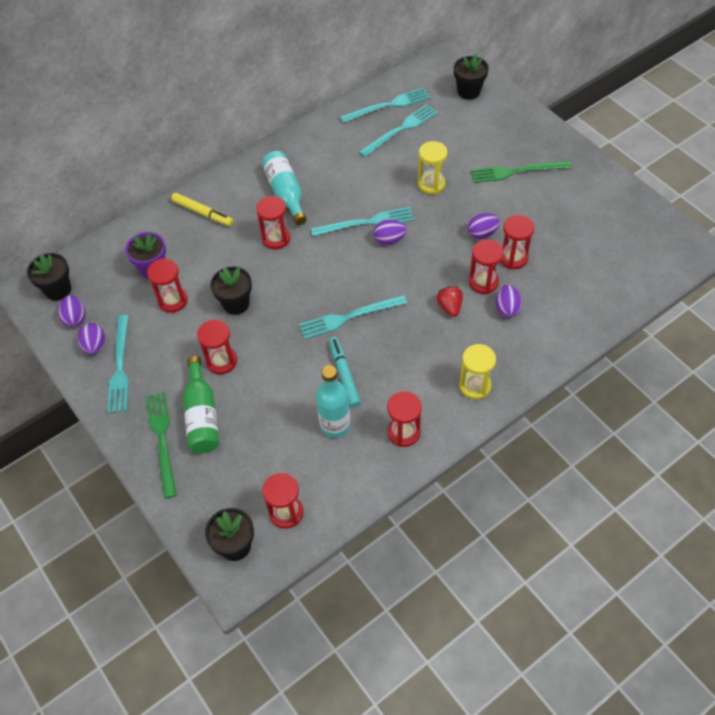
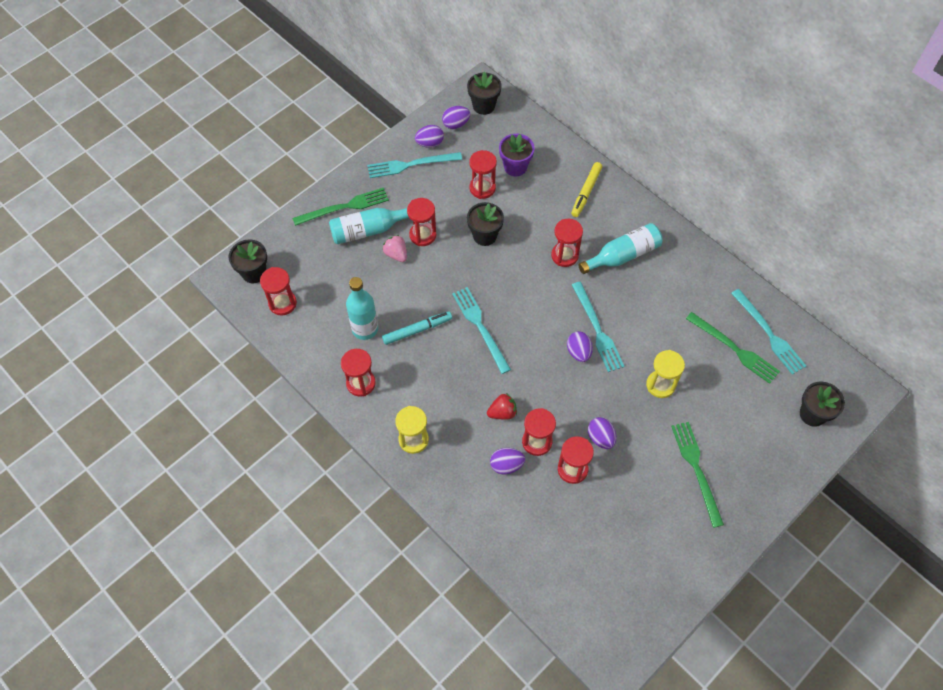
camera: 80 degrees right, 5 degrees up
green bottle [183,356,219,453] -> turquoise bottle [329,208,409,244]
turquoise fork [359,104,438,157] -> green fork [686,312,780,384]
none -> pink strawberry [382,235,407,262]

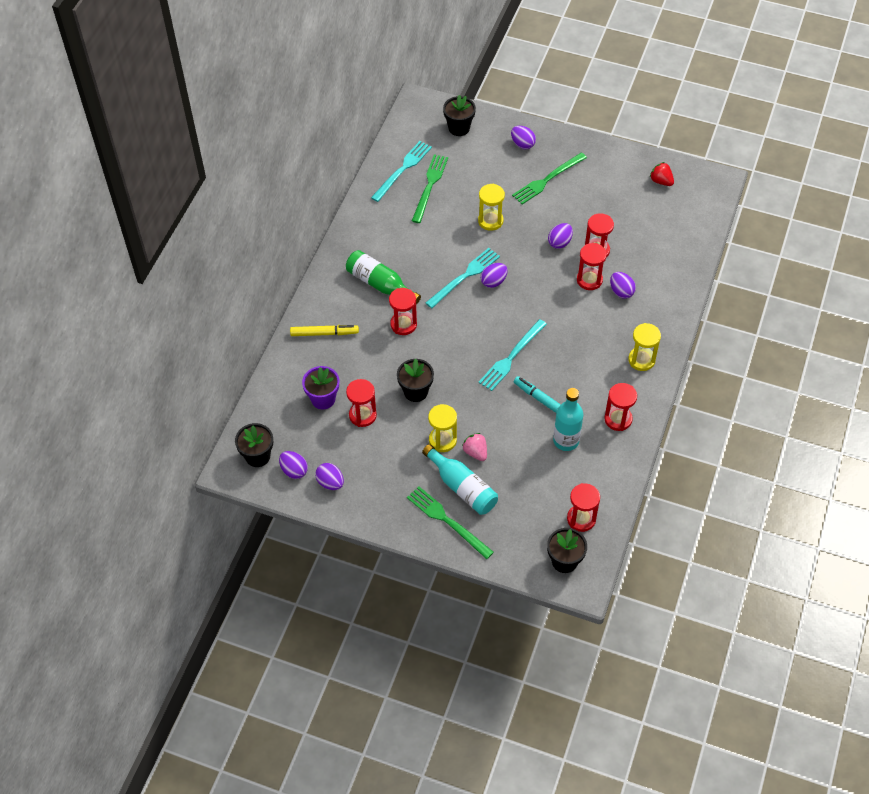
camera: 115 degrees left, 5 degrees down
turquoise fork [367,152,462,178] -> none
pink strawberry [382,235,407,262] -> pink strawberry turned 120 degrees clockwise [462,433,487,461]
red hourglass [407,198,436,246] -> yellow hourglass [428,404,457,452]
red strawberry [487,393,517,419] -> red strawberry moved to [650,162,674,186]
turquoise bottle [578,223,663,274] -> green bottle [346,250,421,304]
none -> purple egg [511,126,536,149]

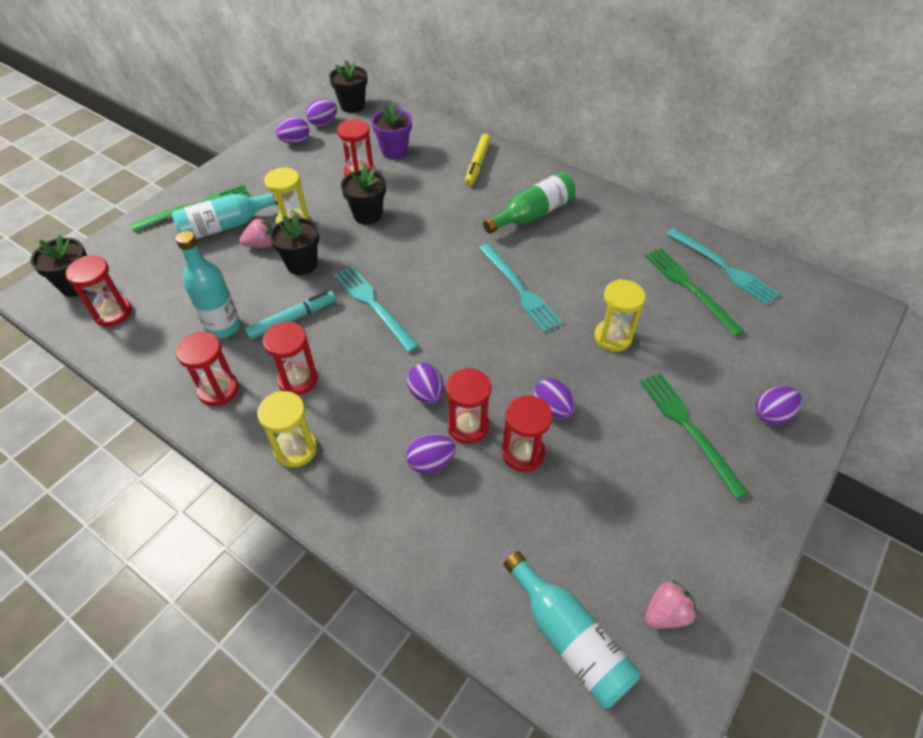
camera: 105 degrees right, 5 degrees down
red hourglass [389,288,417,335] -> red hourglass moved to [263,322,318,395]
green fork [412,154,448,223] -> green fork turned 150 degrees counterclockwise [645,248,744,337]
black flower pot [443,95,476,136] -> black flower pot moved to [270,214,319,275]
purple egg [481,263,508,288] -> purple egg moved to [407,363,444,404]
red strawberry [650,162,674,186] -> pink strawberry [645,580,697,629]
none -> turquoise bottle [504,551,640,708]

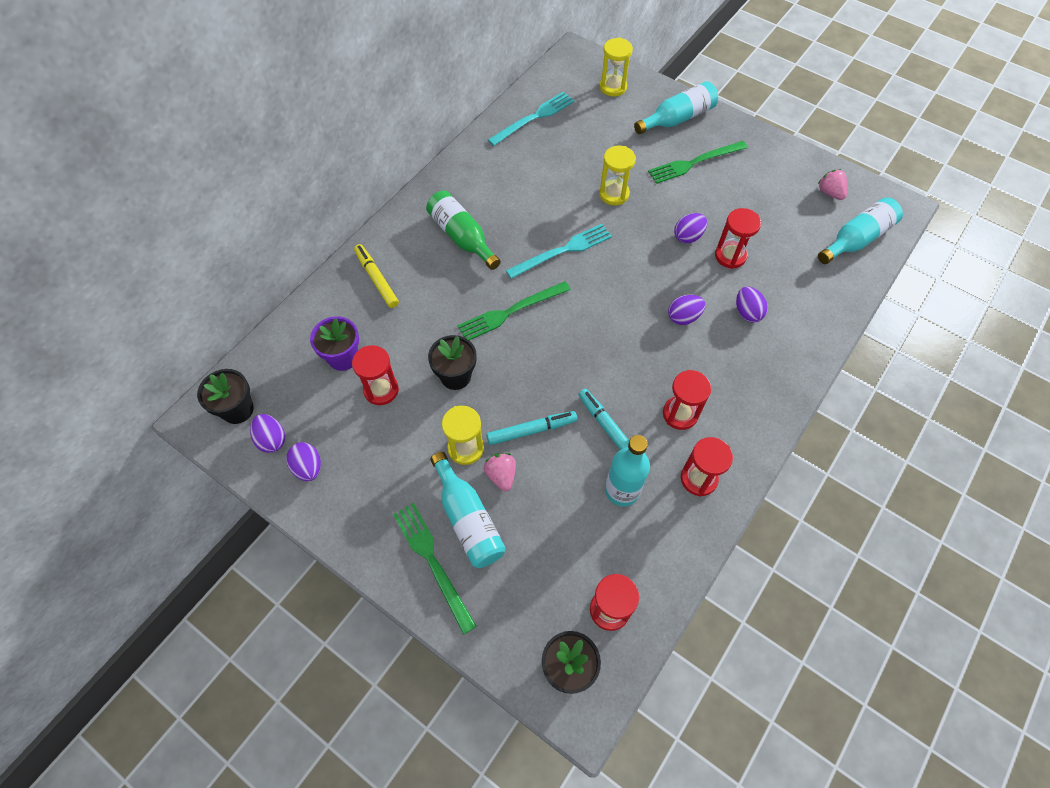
camera: 90 degrees left, 10 degrees up
yellow hourglass [257,391,317,468] -> yellow hourglass moved to [600,38,633,97]
black flower pot [270,214,319,275] -> turquoise marker [487,411,577,445]
turquoise fork [334,266,419,352] -> none
red hourglass [446,367,491,444] -> none
yellow marker [465,134,491,186] -> yellow marker turned 135 degrees counterclockwise [354,244,399,308]
green fork [645,248,744,337] -> green fork moved to [457,281,571,340]
purple egg [755,386,802,425] -> turquoise bottle [634,81,718,134]

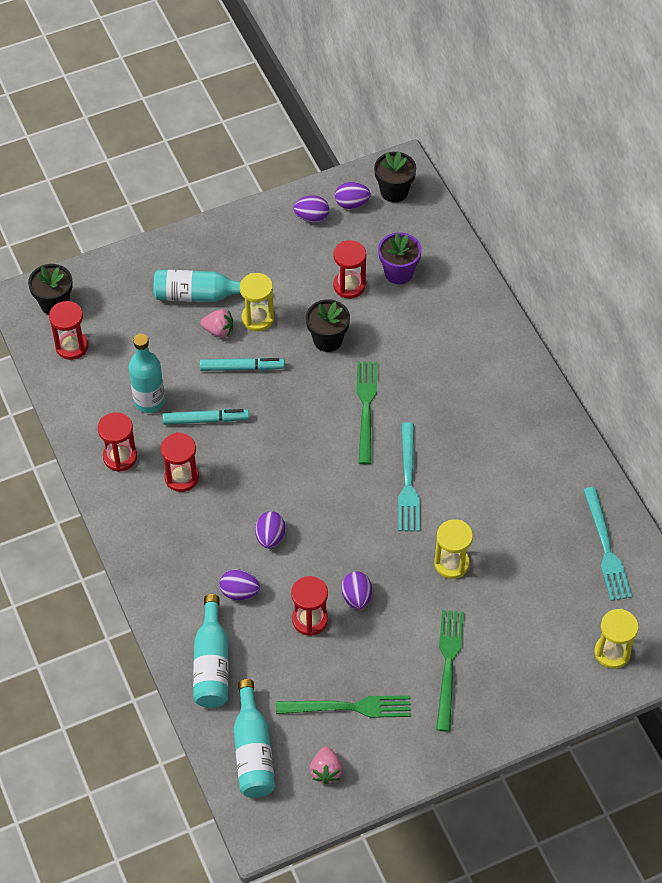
camera: 120 degrees right, 5 degrees down
yellow marker [354,244,399,308] -> none
green fork [393,503,477,635] -> green fork moved to [276,695,411,718]
green bottle [426,191,501,270] -> none
turquoise marker [487,411,577,445] -> turquoise marker turned 105 degrees counterclockwise [200,357,285,371]
turquoise bottle [634,81,718,134] -> turquoise bottle moved to [193,594,229,708]
pink strawberry [818,169,847,200] -> pink strawberry turned 90 degrees clockwise [310,746,343,784]

